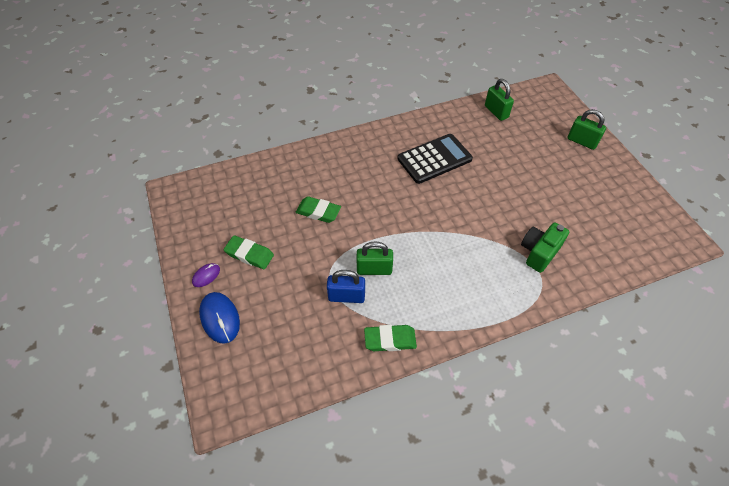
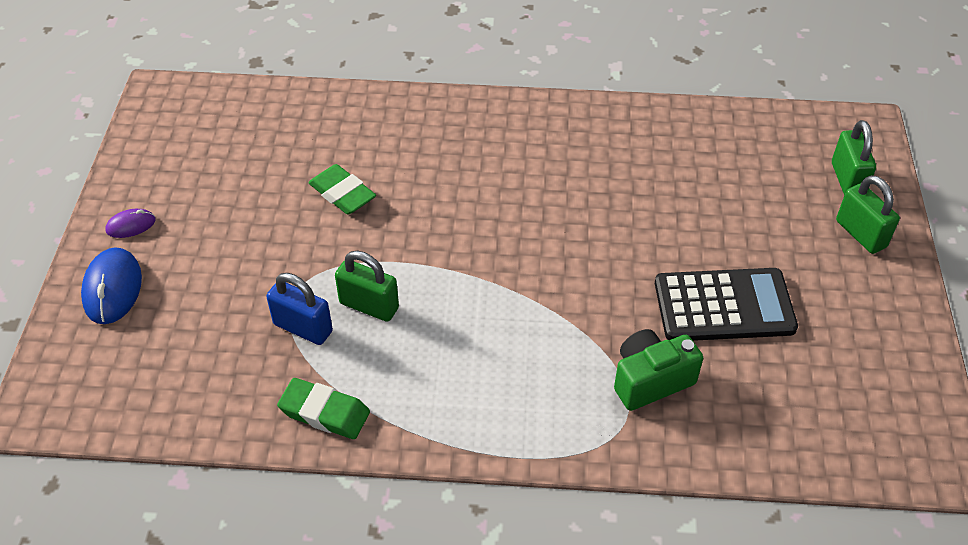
camera: 25 degrees right, 5 degrees down
green eraser [224,235,274,269] -> none
black calculator [397,134,473,184] -> black calculator moved to [655,268,798,341]
green padlock [485,79,514,121] -> green padlock moved to [832,120,876,195]

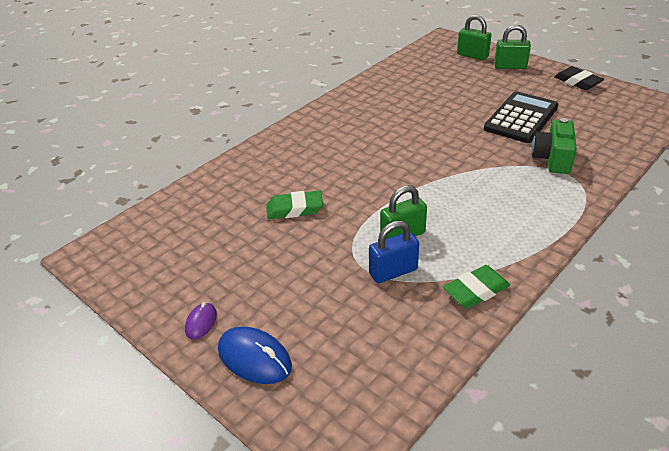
camera: 50 degrees left, 10 degrees down
none -> black eraser [554,66,604,90]

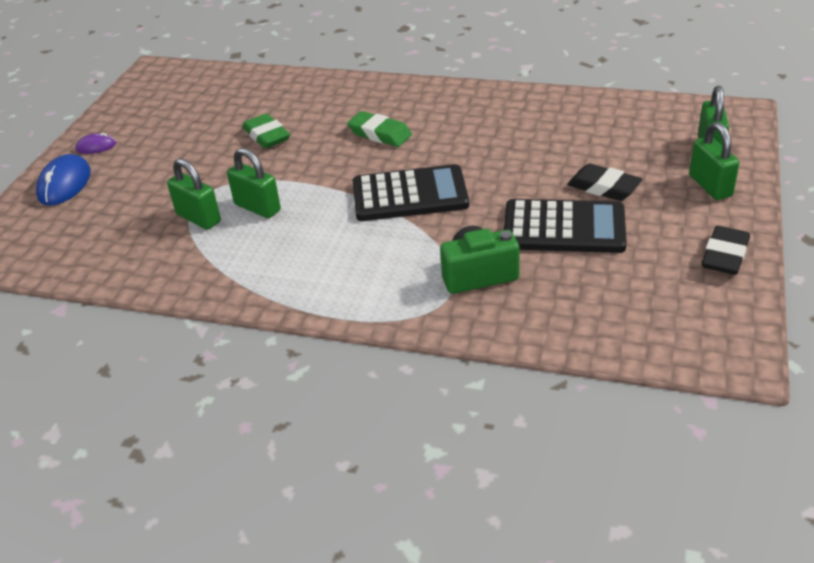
camera: 65 degrees right, 0 degrees up
blue padlock [369,221,419,283] -> green padlock [167,158,221,230]
green eraser [443,265,510,308] -> green eraser moved to [347,111,412,147]
none -> black calculator [353,164,469,221]
none -> black eraser [567,164,643,201]

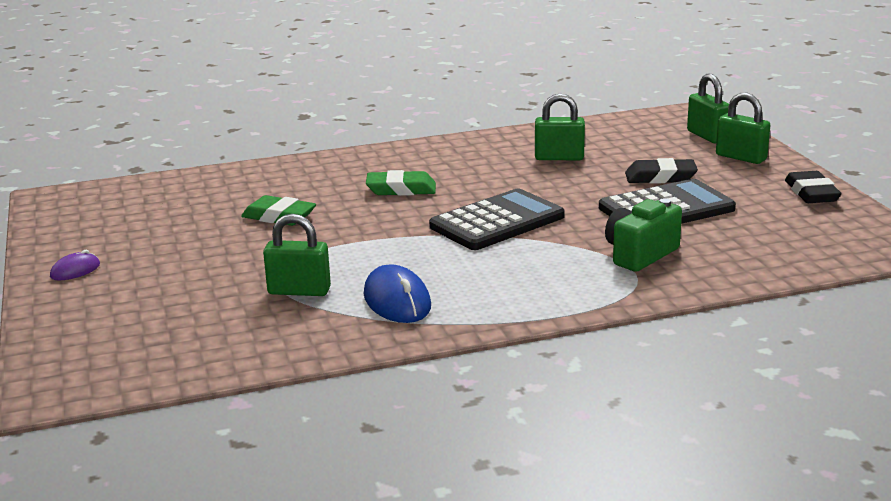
camera: 35 degrees left, 15 degrees down
blue mouse [36,154,91,206] -> blue mouse moved to [364,264,431,323]
green padlock [227,148,281,218] -> green padlock moved to [535,94,585,160]

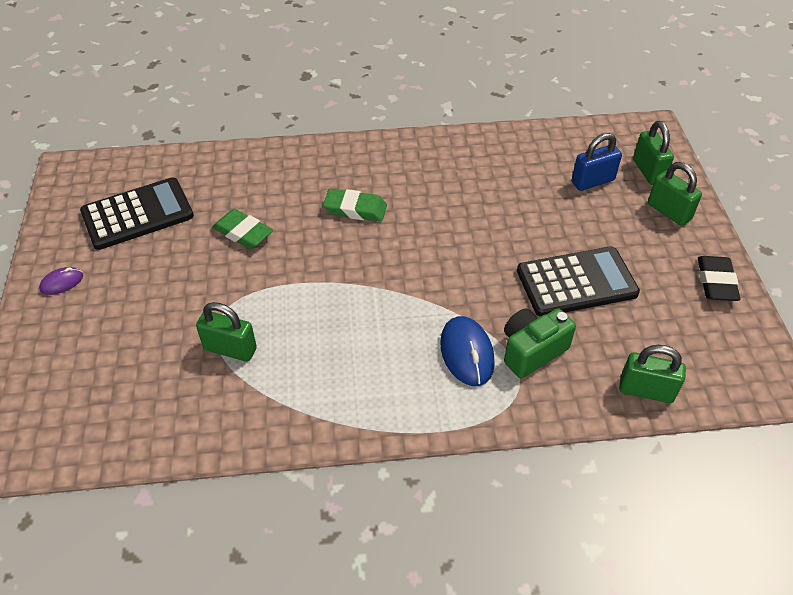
camera: 10 degrees right, 25 degrees up
blue mouse [364,264,431,323] -> blue mouse moved to [440,316,495,386]
black calculator [429,189,565,250] -> black calculator moved to [80,177,194,250]
green padlock [535,94,585,160] -> green padlock moved to [619,345,686,403]
black eraser [625,158,698,184] -> none
none -> blue padlock [572,133,622,191]

